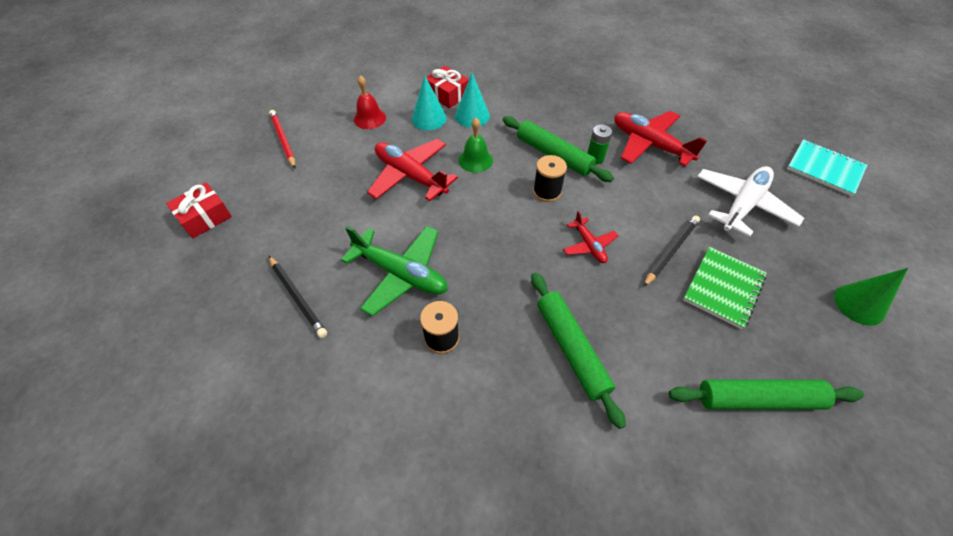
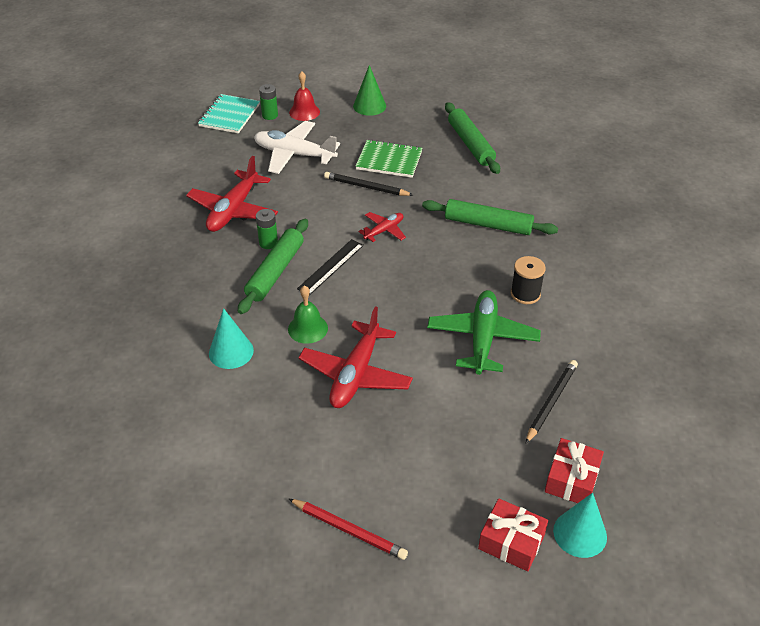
camera: 110 degrees left, 10 degrees down
red pencil [269,110,296,169] -> red pencil turned 105 degrees counterclockwise [288,498,408,560]
red bell [354,75,386,129] -> red bell moved to [289,71,320,121]
turquoise cone [412,76,447,130] -> turquoise cone moved to [553,493,607,558]
red gift [426,66,469,108] -> red gift moved to [545,438,604,503]
green rolling pin [531,273,626,429] -> green rolling pin turned 60 degrees clockwise [422,199,558,235]
black spool [533,155,567,202] -> black ruler [297,239,364,296]
none -> green battery [259,84,278,120]

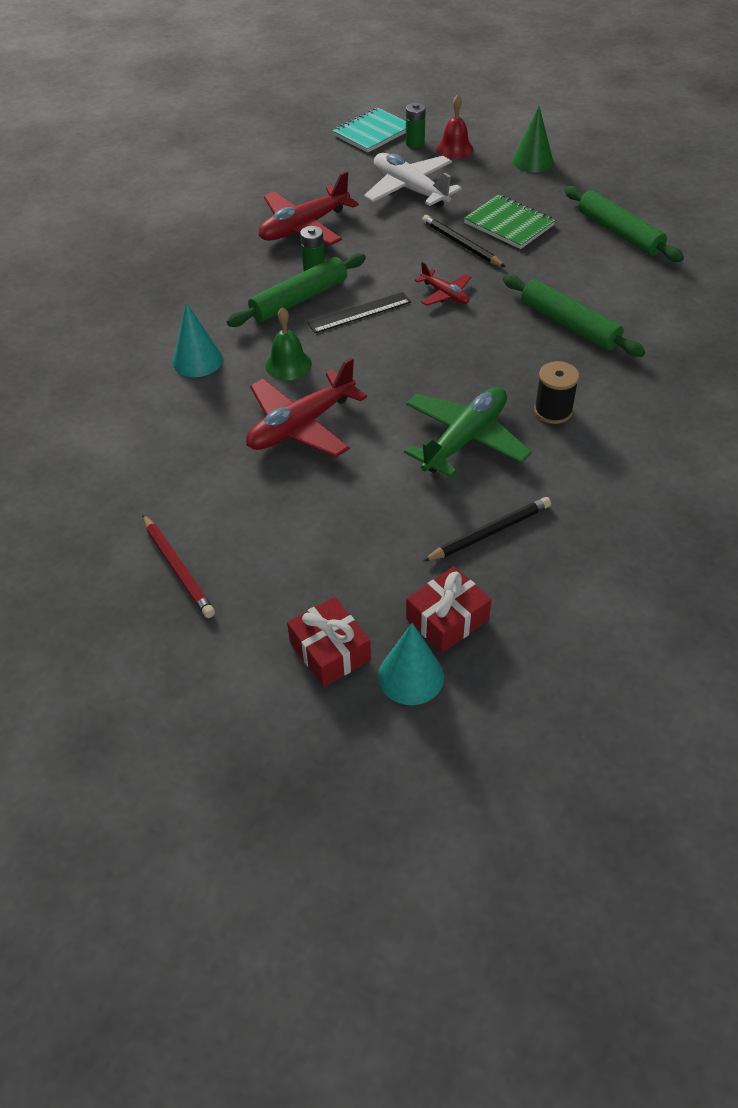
camera: 30 degrees right, 5 degrees up
red plane [359,212,406,242] -> red plane turned 60 degrees clockwise [415,262,471,306]
green rolling pin [445,102,500,174] -> green rolling pin turned 45 degrees counterclockwise [564,186,684,262]

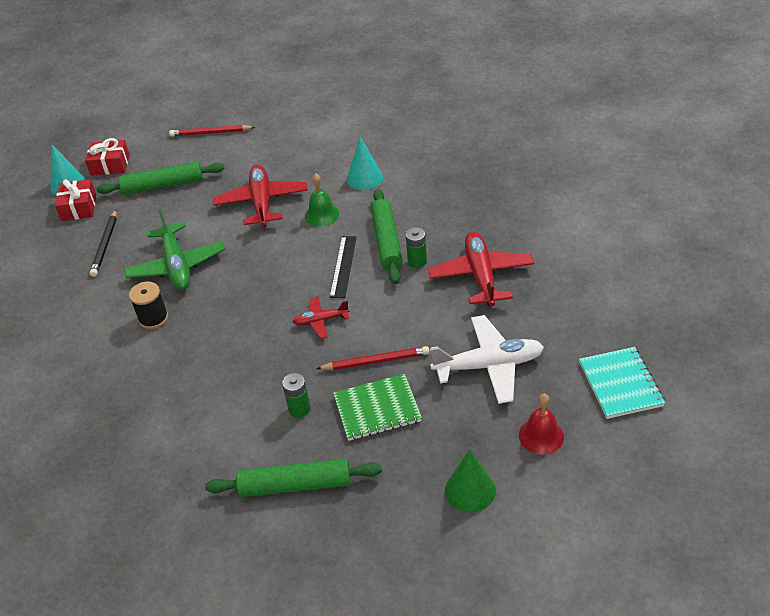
camera: 125 degrees right, 5 degrees down
green battery [406,103,426,148] -> green battery moved to [282,373,310,417]
black pencil [422,215,506,267] -> red pencil [316,346,429,370]
green rolling pin [503,274,645,357] -> green rolling pin moved to [96,162,225,195]

